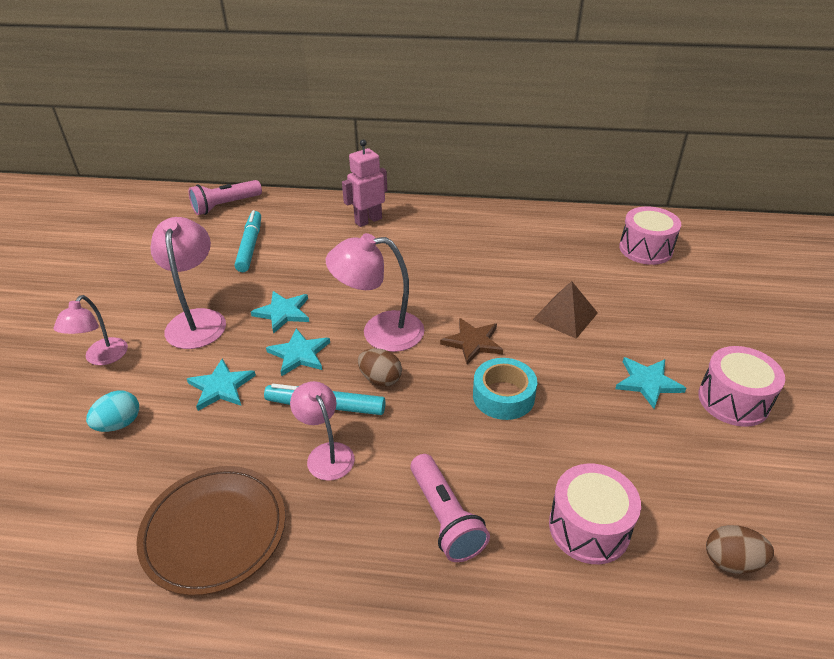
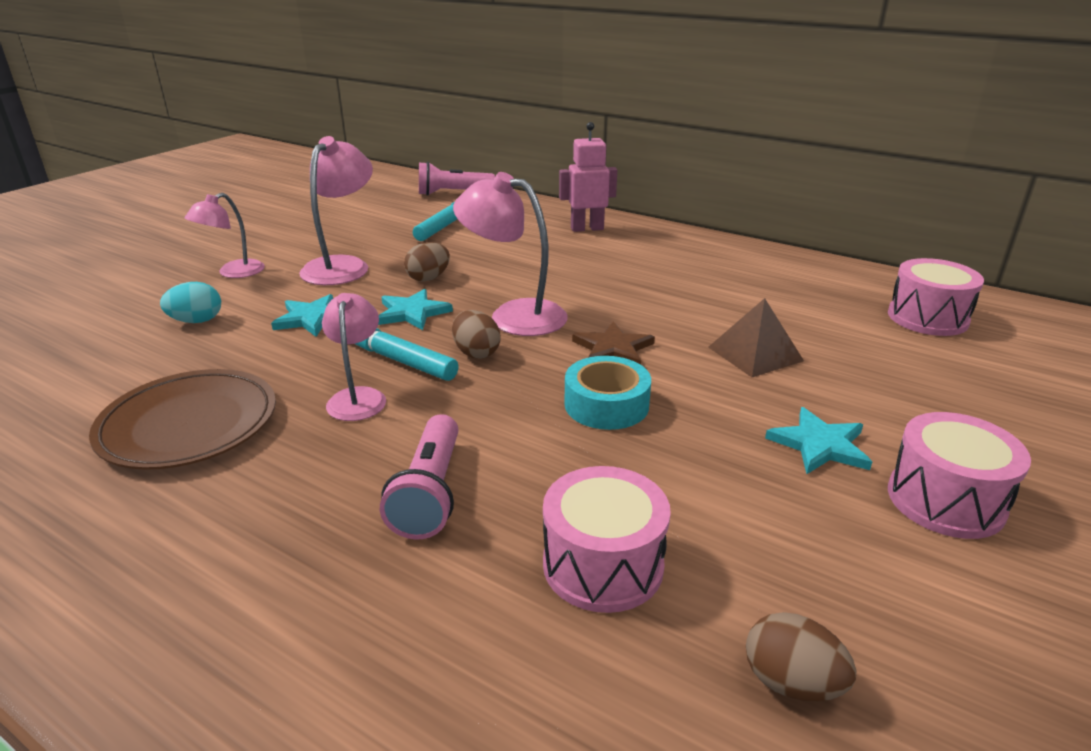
camera: 25 degrees right, 10 degrees down
turquoise star [251,291,309,334] -> brown egg [404,242,450,282]

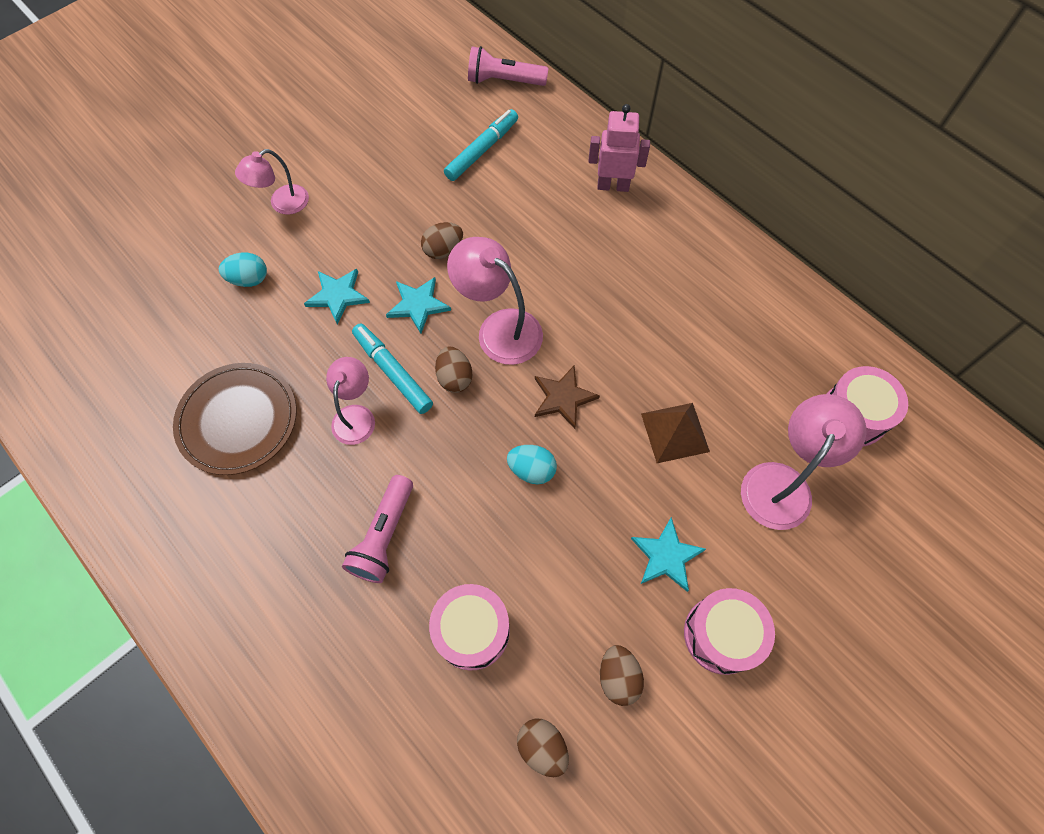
camera: 15 degrees right, 35 degrees up
pink lamp [299,136,373,285] -> pink lamp moved to [741,394,867,530]
turquoise tape [564,356,651,430] -> turquoise egg [507,445,557,484]
none -> brown egg [600,645,644,706]

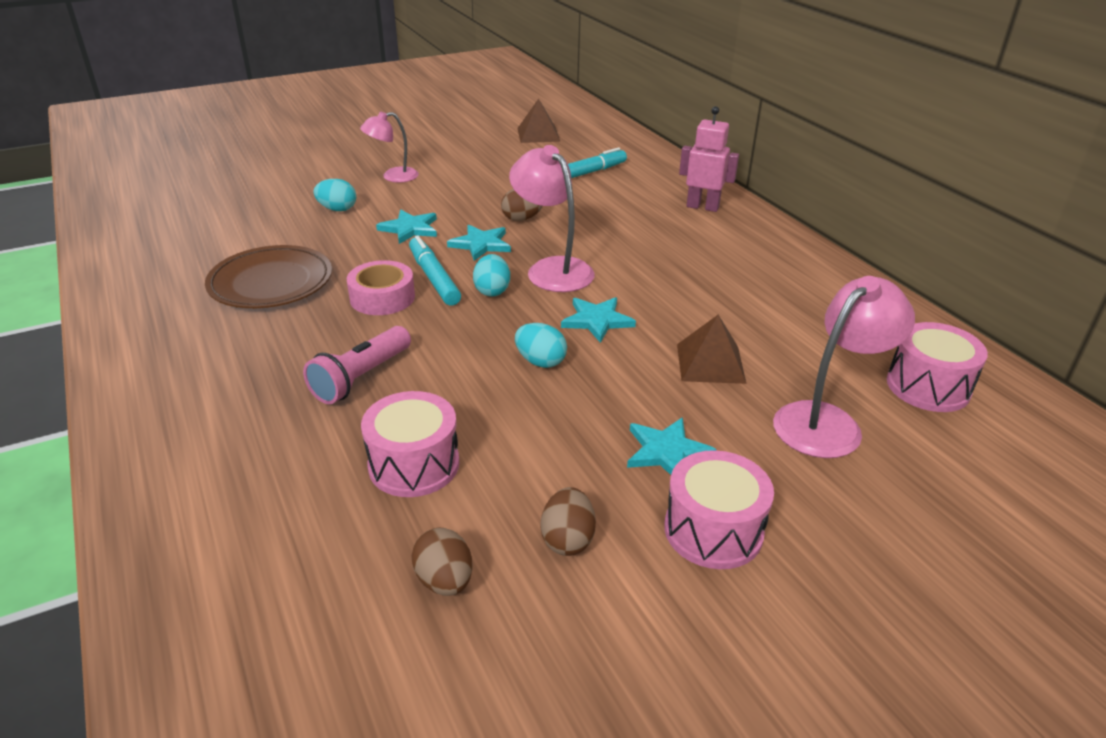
camera: 15 degrees right, 30 degrees down
pink lamp [326,357,375,445] -> pink tape [347,260,415,315]
brown egg [435,346,473,393] -> turquoise egg [473,254,510,297]
pink flashlight [468,46,548,86] -> none
brown star [535,366,600,429] -> turquoise star [561,297,636,343]
none -> brown pyramid [517,99,560,143]

